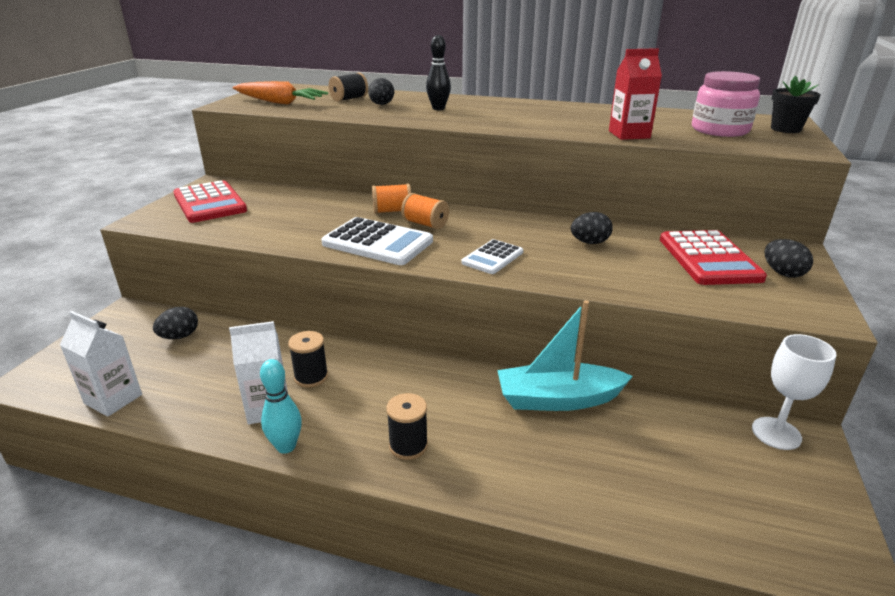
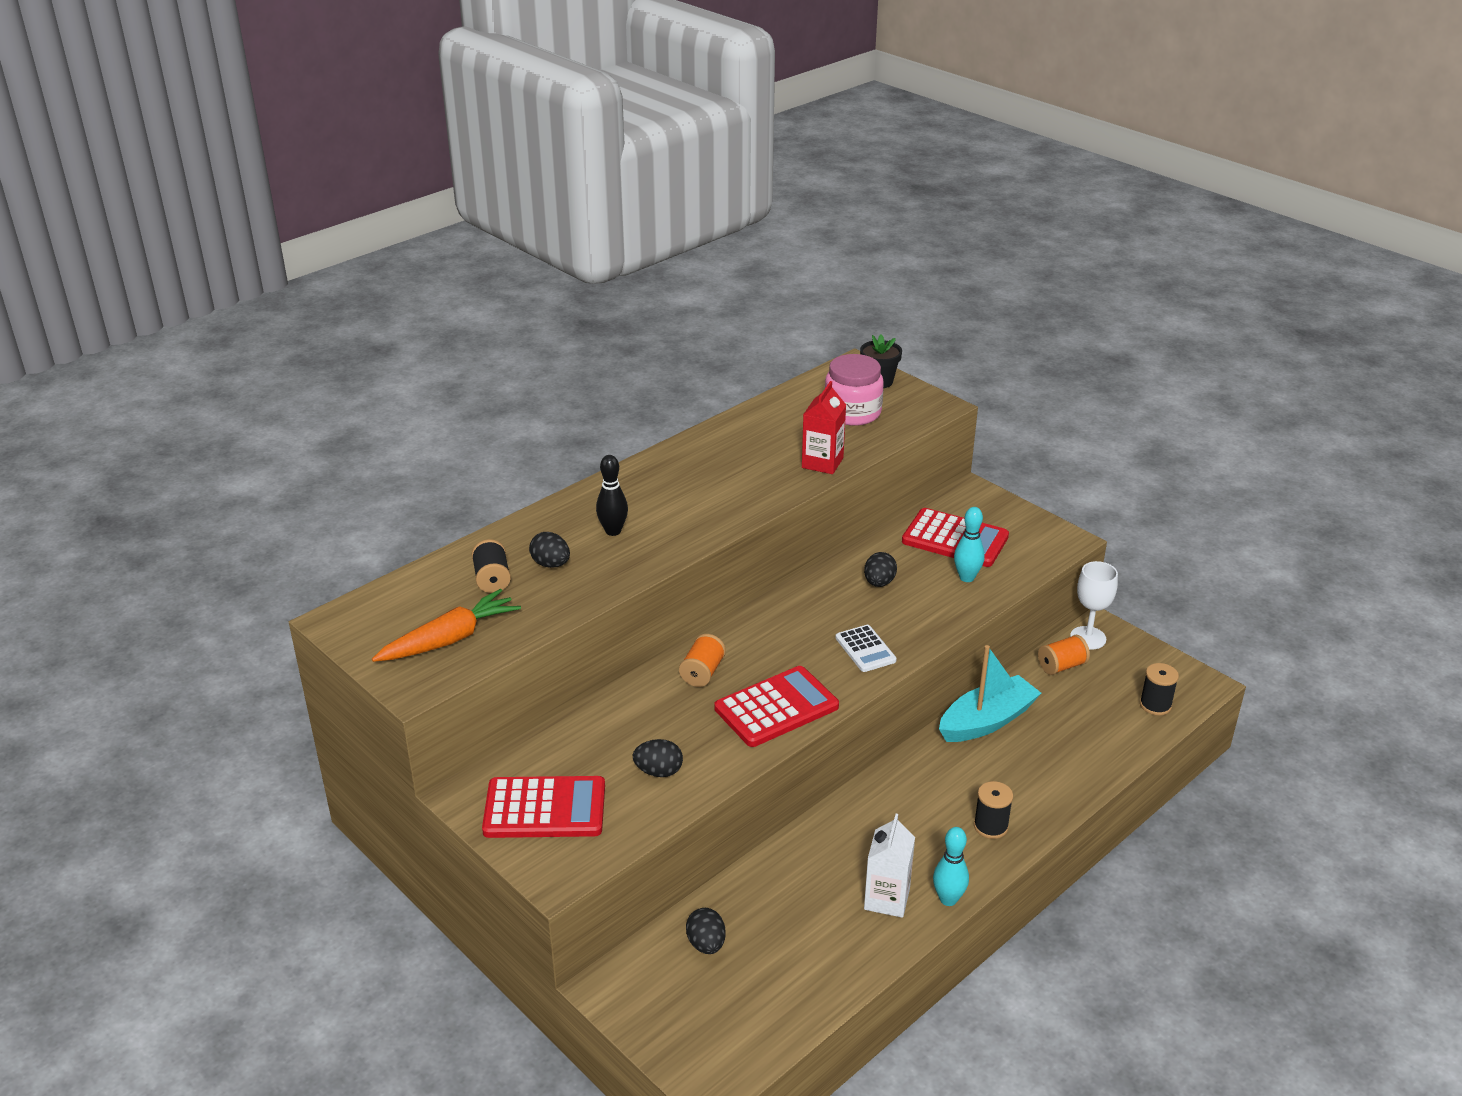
camera: 60 degrees left, 5 degrees up
white carton [60,311,142,417] -> none
black spool [288,331,328,388] -> black spool moved to [1140,663,1179,715]
white calculator [321,217,433,265] -> red calculator [715,666,839,747]
orange spool [401,193,449,230] -> orange spool moved to [1038,635,1090,675]
turquoise boat [497,300,633,411] -> turquoise boat turned 150 degrees counterclockwise [939,645,1041,742]
black egg [764,239,813,278] -> black egg moved to [633,739,683,777]
none -> turquoise bowling pin [954,507,985,582]

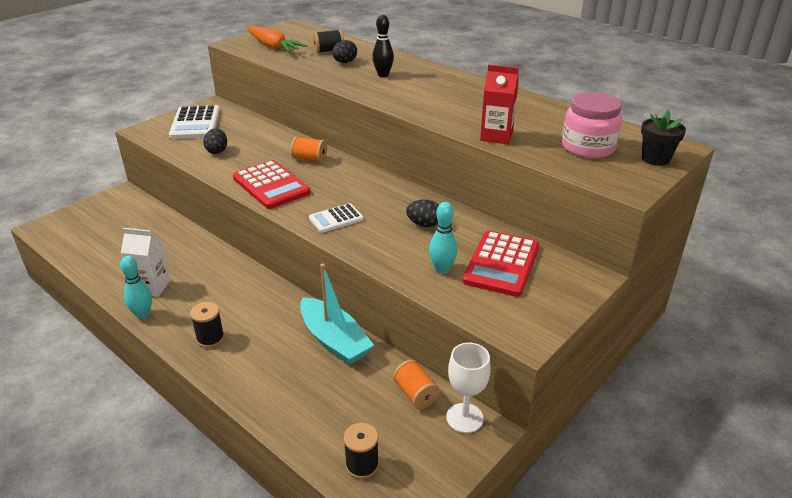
camera: 85 degrees right, 0 degrees up
red calculator [482,776,605,838] -> white calculator [169,105,220,139]
black egg [686,908,726,954] -> none

